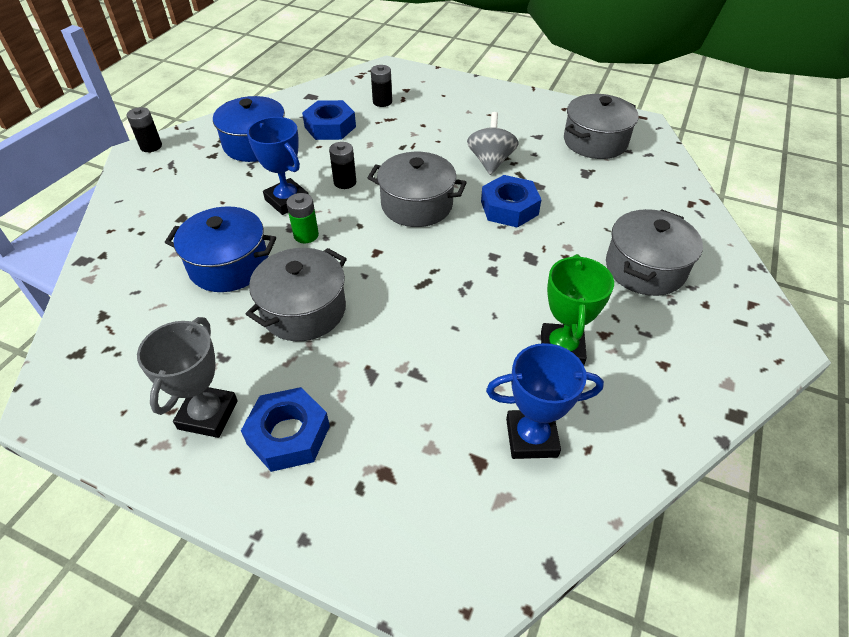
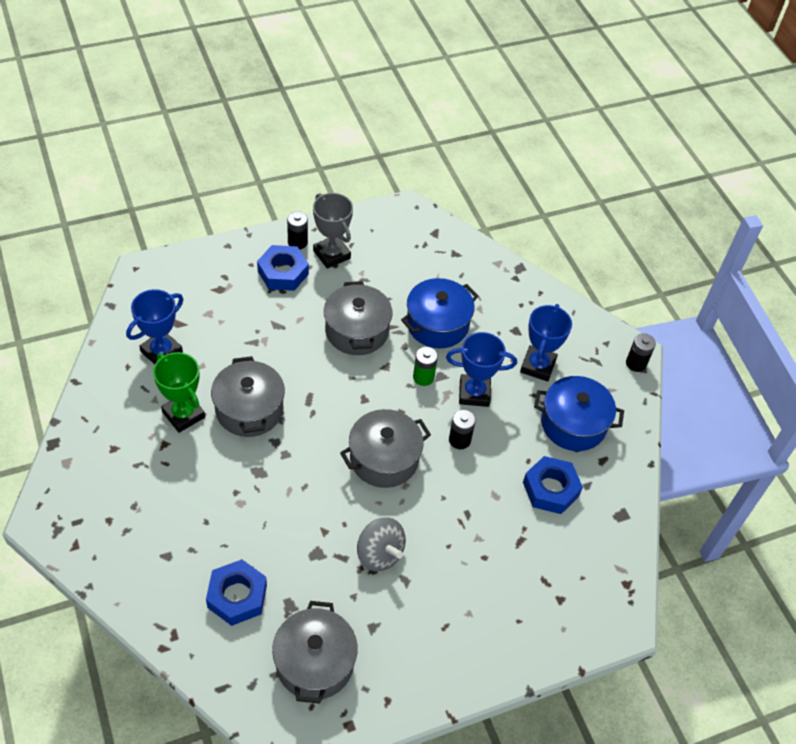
camera: 130 degrees right, 5 degrees up
black battery [371,65,392,107] -> black battery moved to [287,211,308,250]
blue nut [481,175,542,228] -> blue nut moved to [206,559,267,626]
grey pot [606,209,703,296] -> grey pot moved to [211,356,285,437]
none -> blue trophy [520,304,572,382]

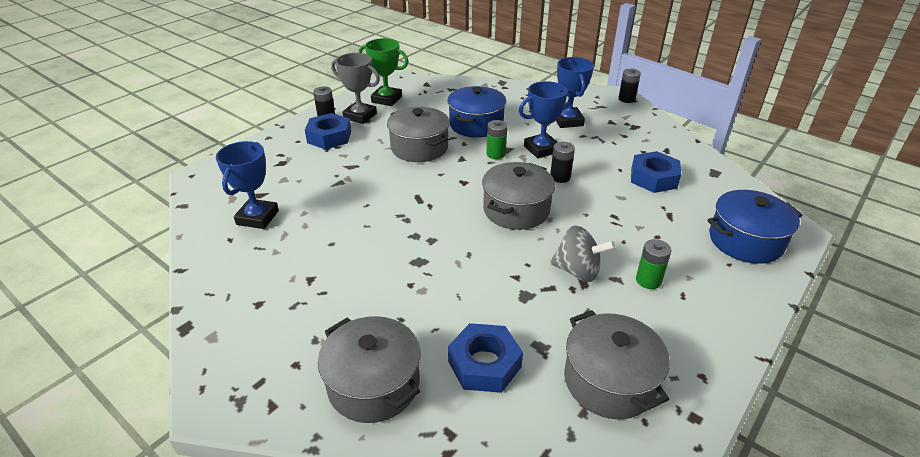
camera: 25 degrees left, 15 degrees down
green trophy [153,352,205,433] -> green trophy moved to [359,38,409,106]
grey pot [211,356,285,437] -> grey pot moved to [318,316,420,423]
blue pot [534,376,624,451] -> blue pot moved to [708,190,803,264]
none -> green battery [636,239,672,289]

